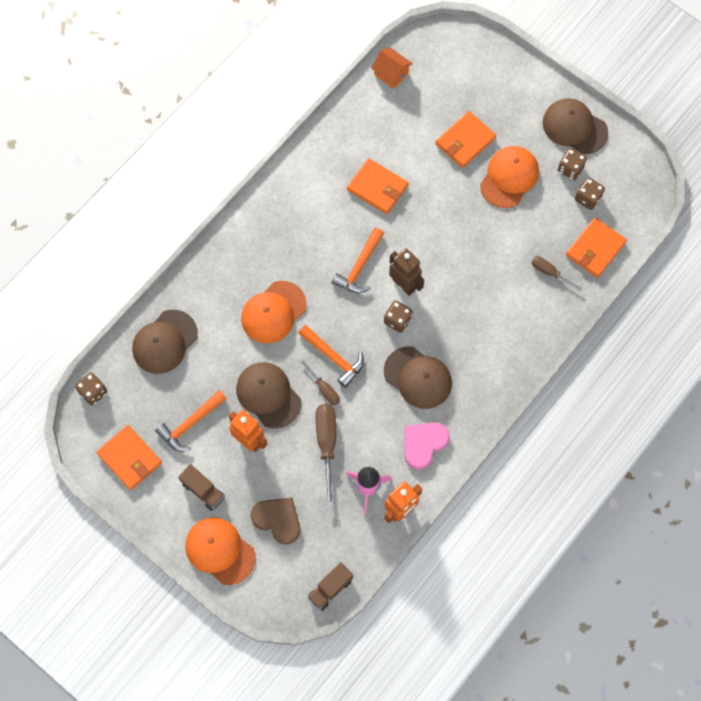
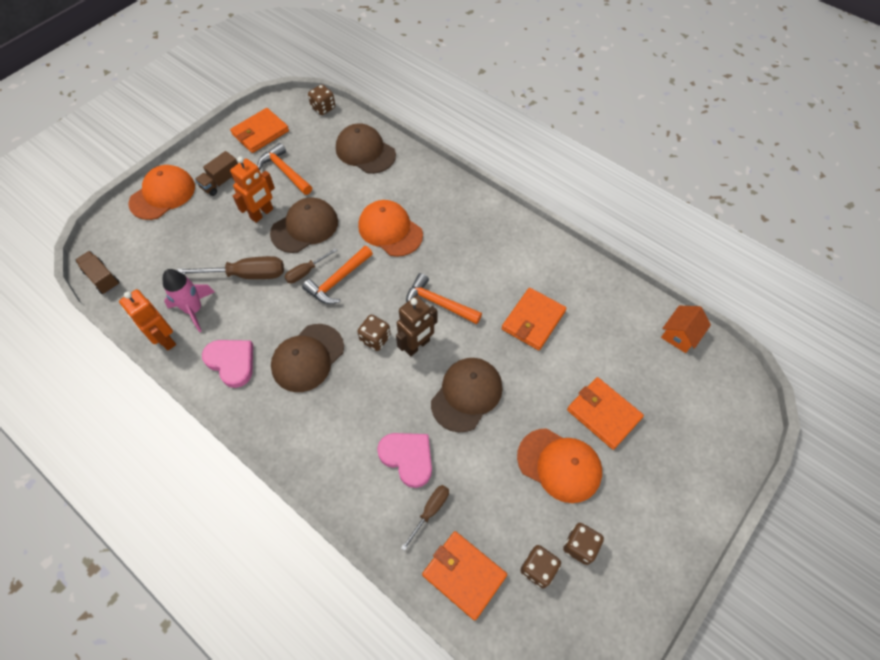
camera: 90 degrees right, 10 degrees down
brown heart [251,497,300,544] -> none
brown cap [543,98,608,154] -> brown cap moved to [431,358,503,432]
none -> pink heart [377,433,432,488]

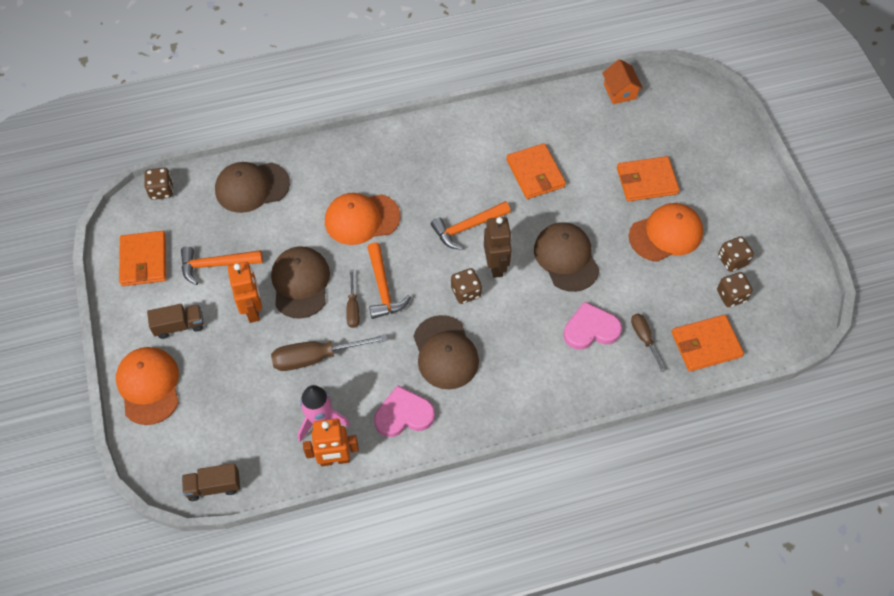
camera: 55 degrees left, 0 degrees up
brown screwdriver [177,256,284,279] -> brown screwdriver turned 135 degrees counterclockwise [271,334,388,371]
brown truck [195,151,238,196] -> brown truck turned 90 degrees counterclockwise [147,304,204,339]

